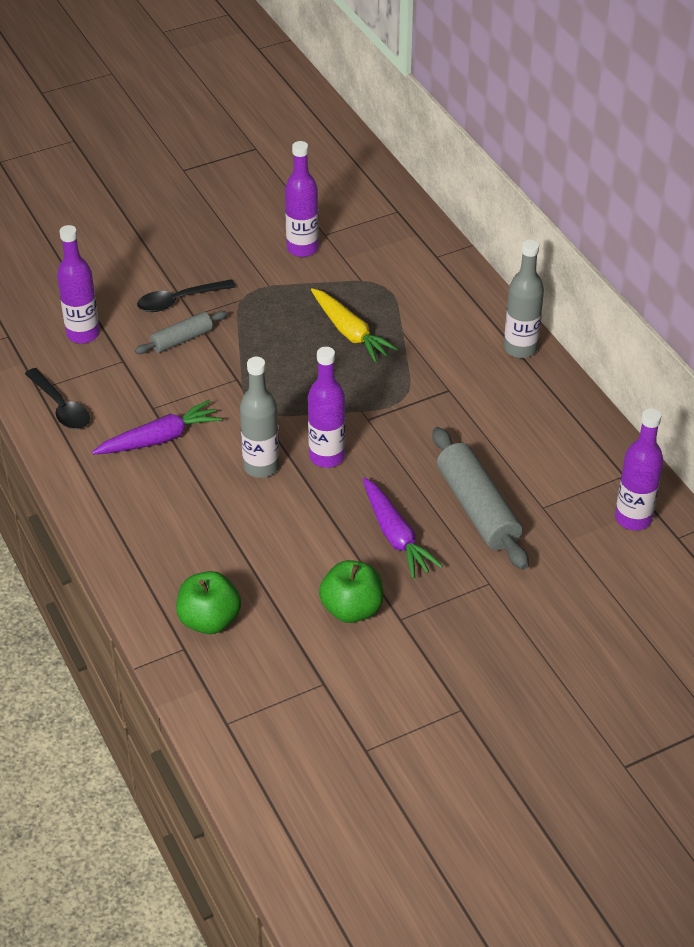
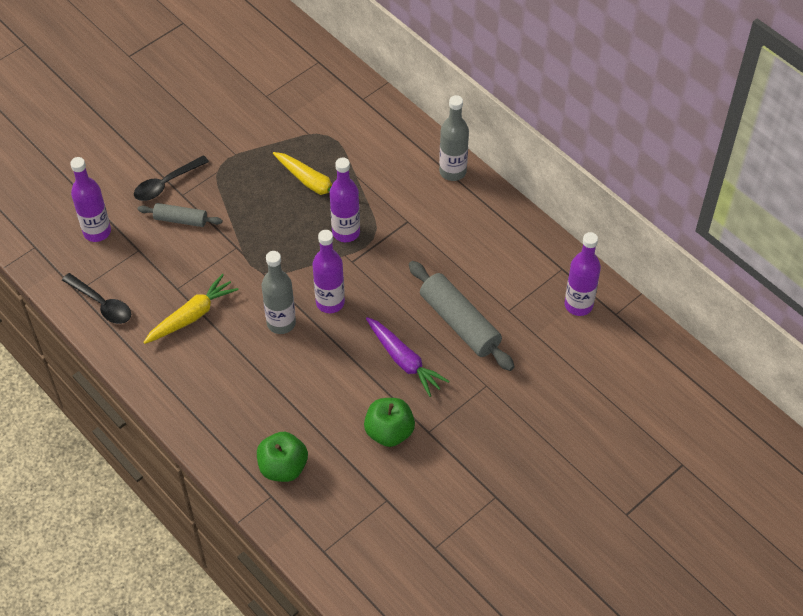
camera: 15 degrees left, 10 degrees up
purple carrot [92,400,222,454] -> yellow carrot [143,274,239,344]
grey rolling pin [135,311,227,354] -> grey rolling pin turned 60 degrees clockwise [138,203,222,227]
purple bottle [285,141,319,257] -> purple bottle moved to [330,157,360,242]

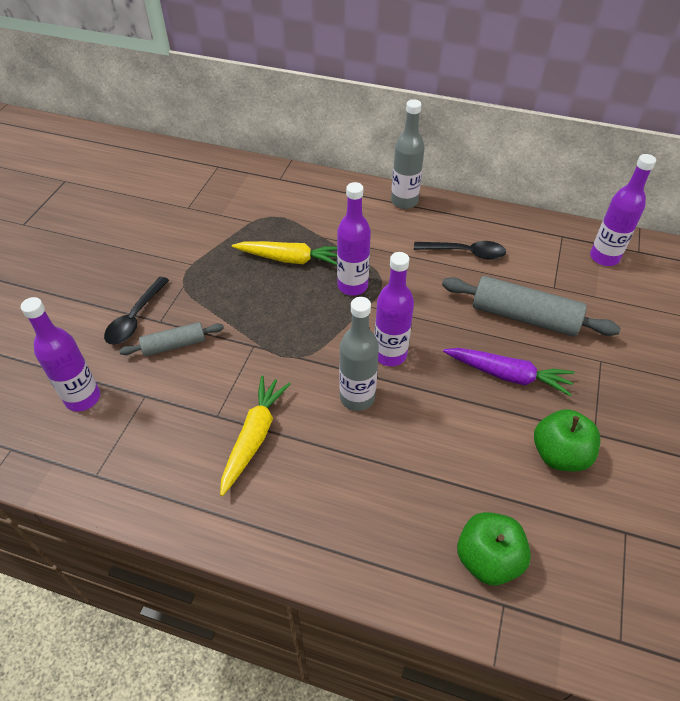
camera: 30 degrees left, 5 degrees down
black spoon [62,273,131,324] -> black spoon moved to [414,241,506,260]

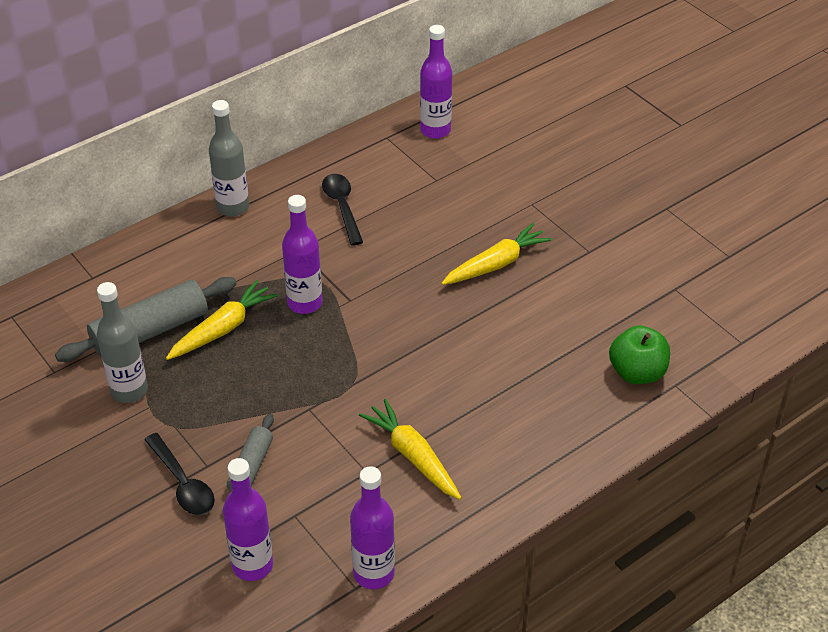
camera: 55 degrees left, 5 degrees down
grey bottle [339,297,379,411] -> grey bottle moved to [97,282,148,403]
purple bottle [375,252,414,366] -> purple bottle moved to [350,466,395,589]
black spoon [414,241,506,260] -> black spoon turned 60 degrees counterclockwise [322,174,363,245]
grey rolling pin [442,276,621,337] -> grey rolling pin moved to [55,277,237,362]
purple carrot [443,348,575,396] -> yellow carrot [441,223,552,285]
green apple [534,409,600,472] -> none

